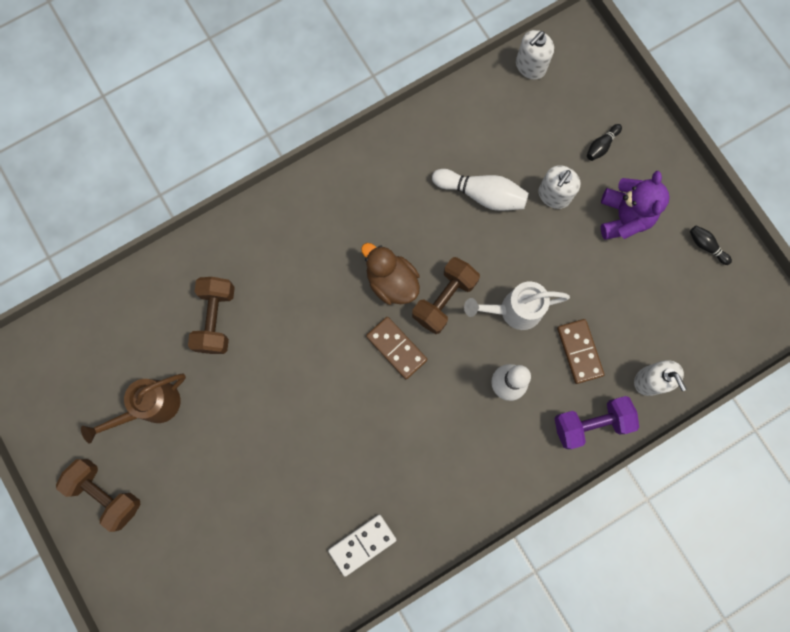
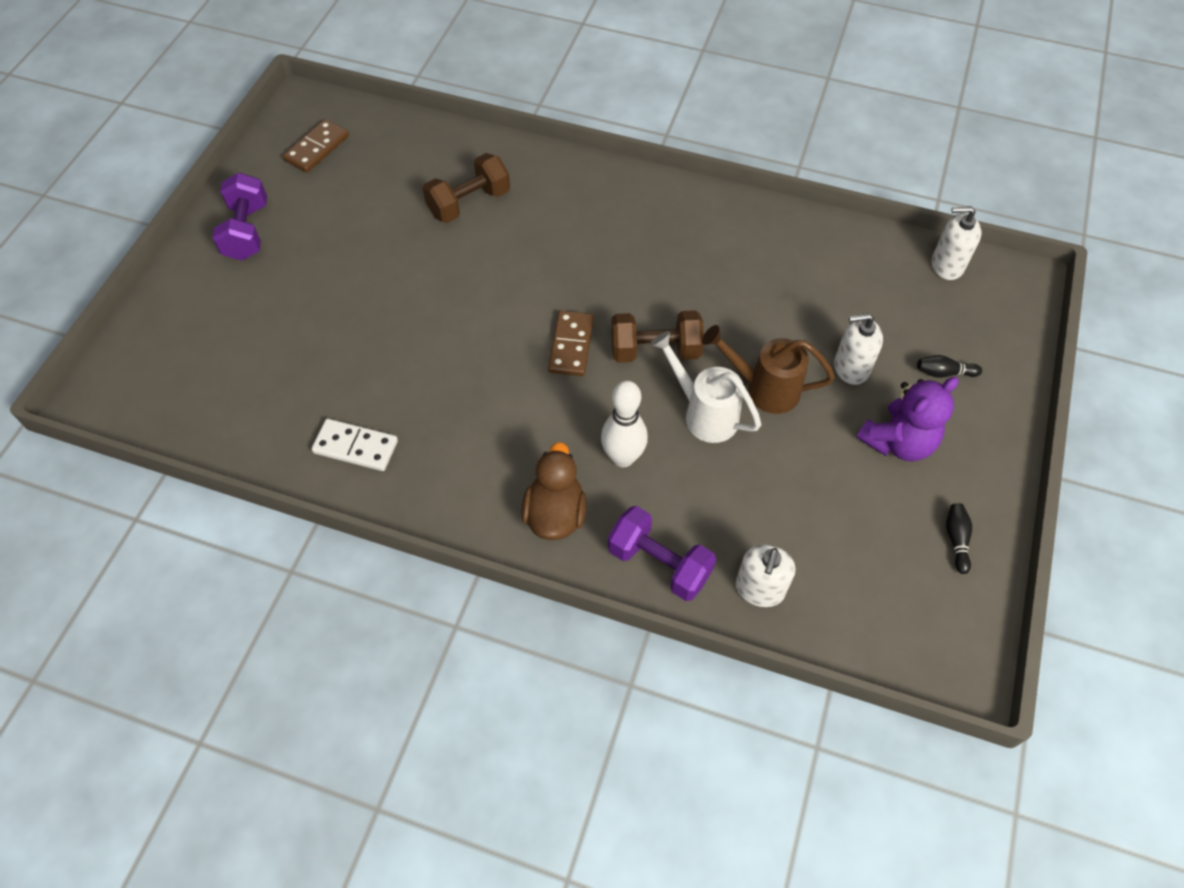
camera: 50 degrees right, 20 degrees down
brown dumbbell [56,459,141,532] -> purple dumbbell [212,173,267,261]
brown watering can [81,373,186,444] -> brown watering can moved to [702,325,835,414]
brown duck [361,243,420,305] -> brown duck moved to [521,442,587,540]
white bowling pin [432,169,529,211] -> none
brown domino [557,319,604,384] -> brown domino moved to [283,119,349,173]

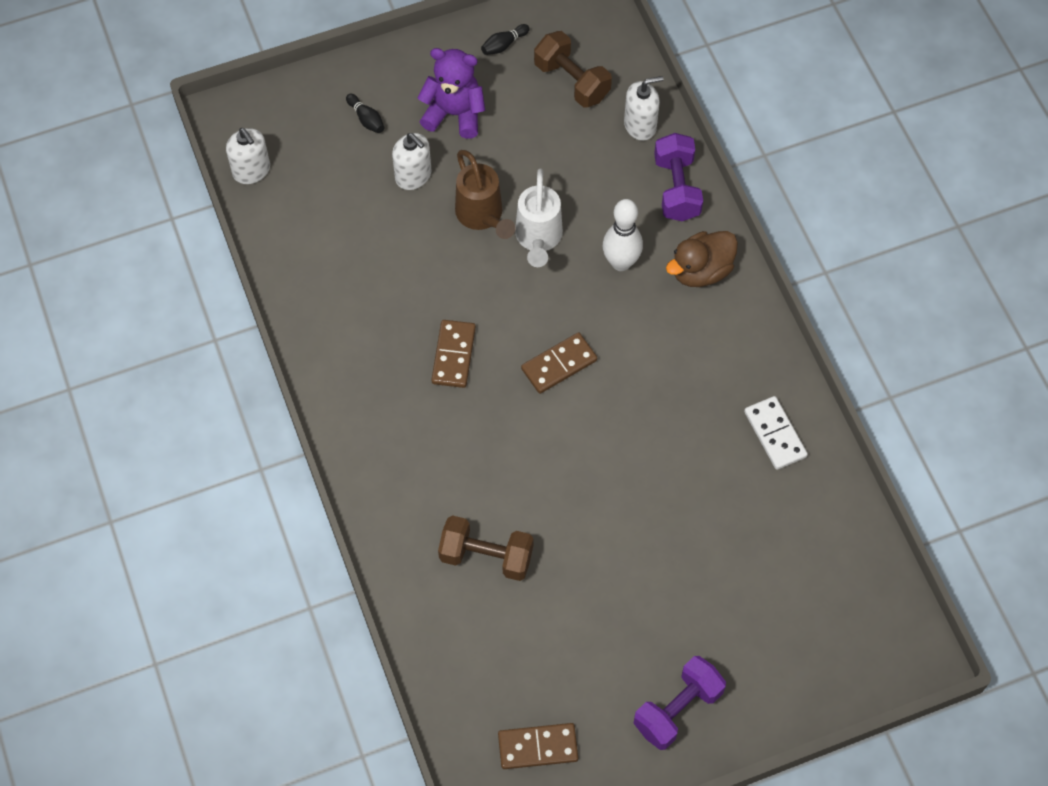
camera: 130 degrees left, 5 degrees up
brown dumbbell [611,310,704,363] -> brown dumbbell moved to [534,31,612,108]
none -> brown domino [431,320,476,388]

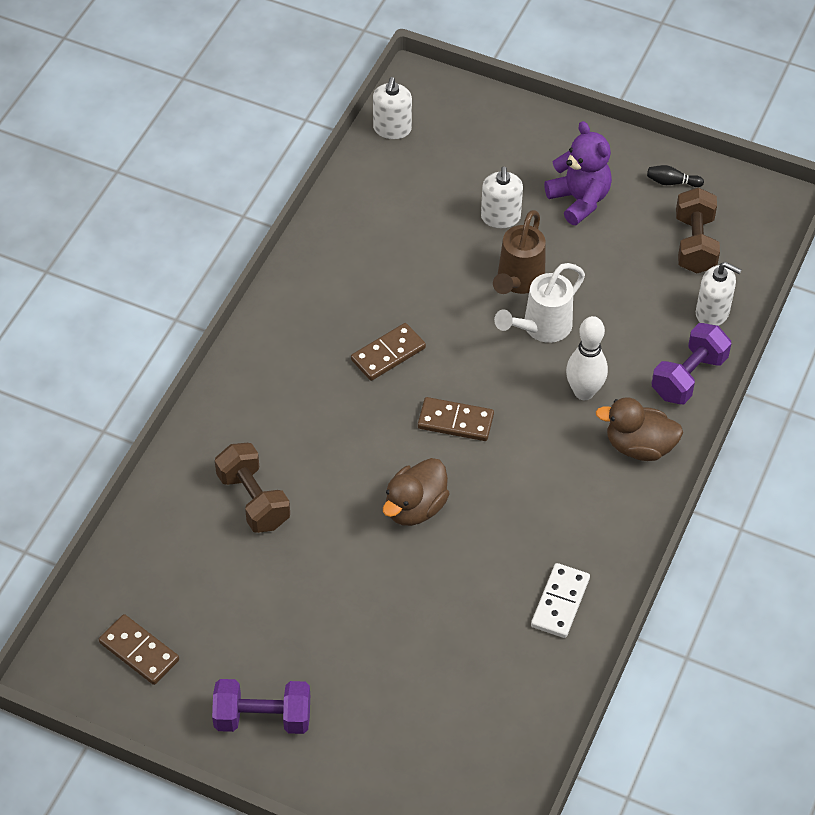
camera: 45 degrees right, 10 degrees down
black bowling pin [346,94,384,133] -> none
none -> brown duck [383,458,450,526]

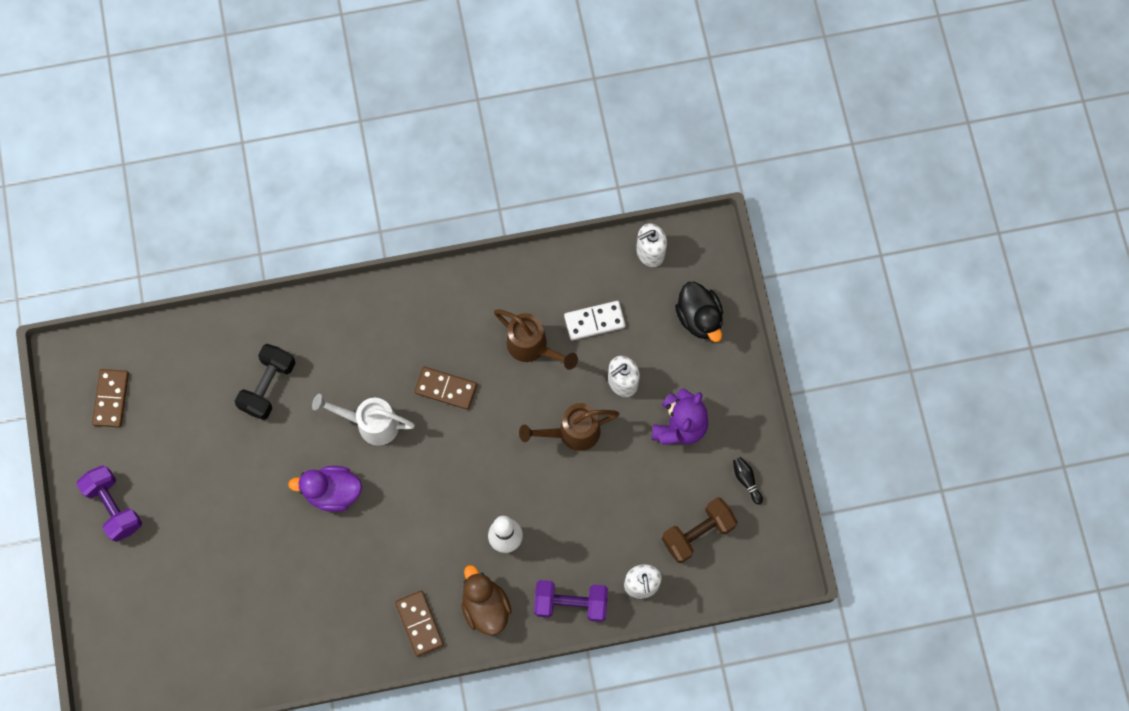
camera: 55 degrees right, 20 degrees up
brown dumbbell [215,443,290,533] -> black dumbbell [235,344,295,420]
brown duck [383,458,450,526] -> purple duck [288,466,362,512]
brown domino [418,397,494,441] -> brown domino moved to [395,591,444,657]
white watering can [494,263,585,343] -> white watering can moved to [312,394,415,446]
white domino [531,563,590,638] -> white domino moved to [564,301,626,340]
none -> brown watering can [494,309,578,370]
none -> black duck [675,282,723,342]

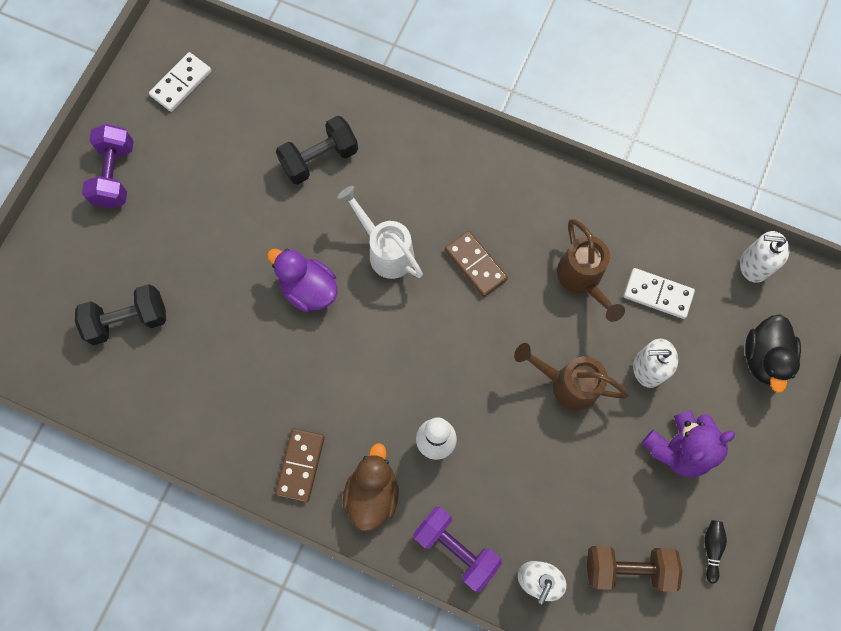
camera: 35 degrees right, 0 degrees up
brown domino [92,369,129,427] -> white domino [149,52,211,112]
none -> black dumbbell [75,284,166,345]

